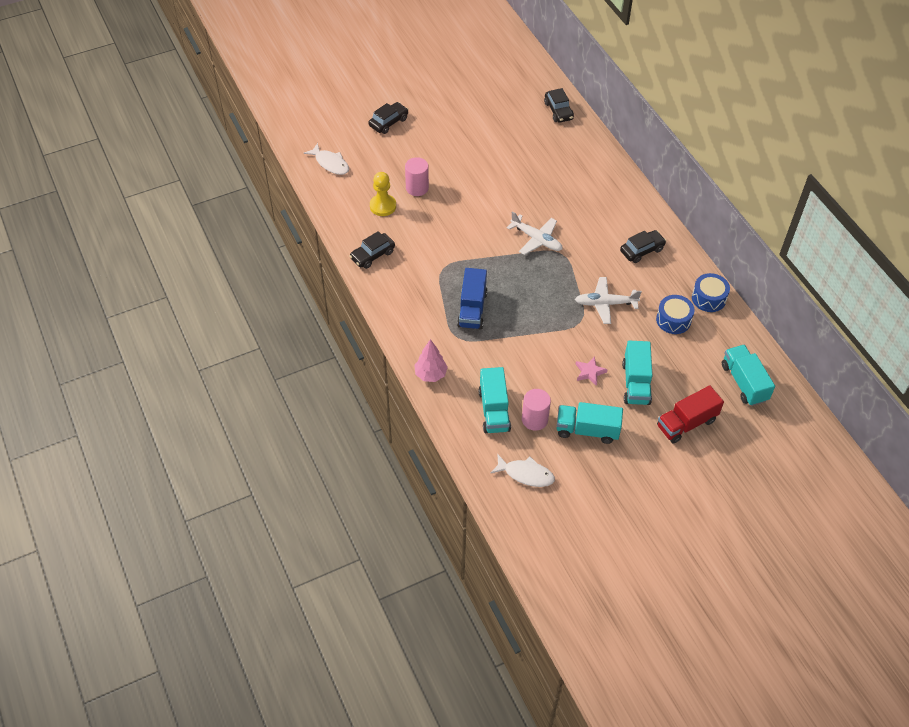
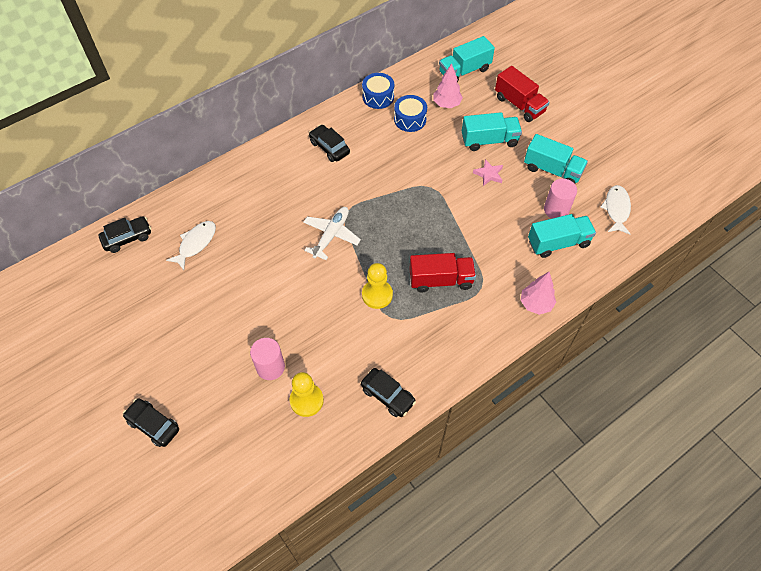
camera: 100 degrees left, 5 degrees up
white fish [304,143,349,175] -> white fish moved to [166,221,216,270]
blue truck [457,268,488,330] -> red truck [409,253,476,293]
turquoise truck [557,402,623,444] -> turquoise truck turned 60 degrees counterclockwise [524,134,588,184]
white plane [575,277,642,324] -> none
none -> yellow pawn [362,263,393,309]
none -> pink tree [433,63,463,108]

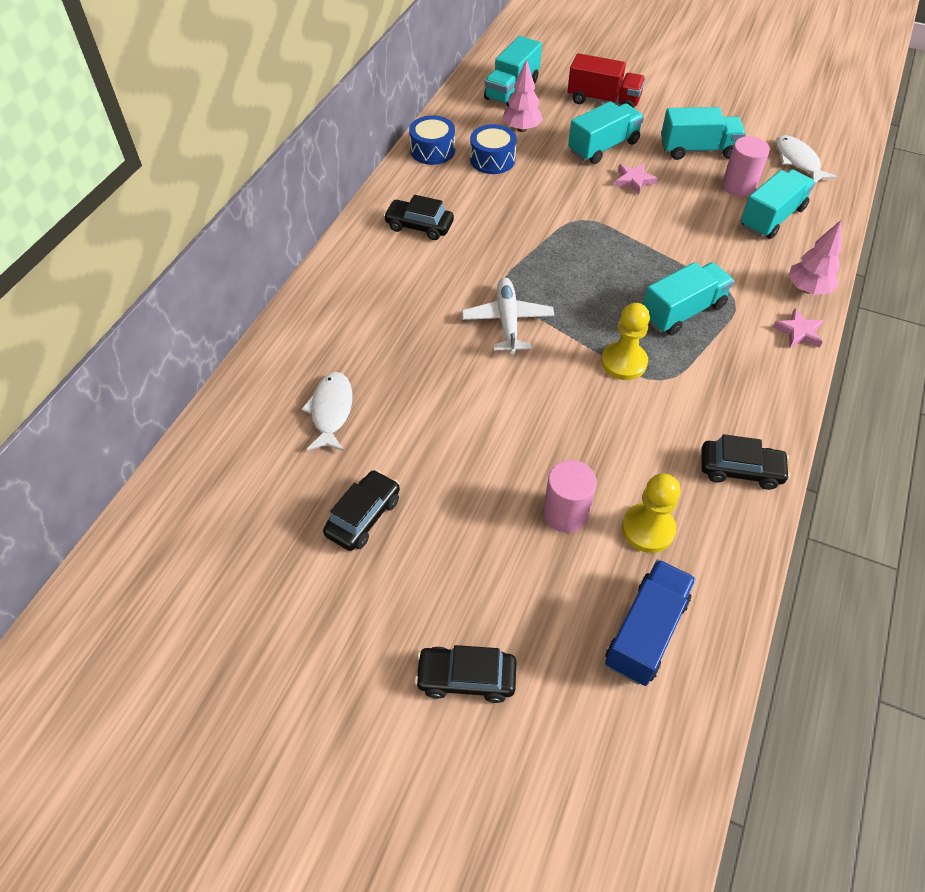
camera: 30 degrees left, 5 degrees down
black car [99,216,151,253] -> black car moved to [323,470,400,551]
red truck [409,253,476,293] -> turquoise truck [643,262,734,335]
none -> blue truck [605,559,696,686]
none -> pink star [773,308,824,348]

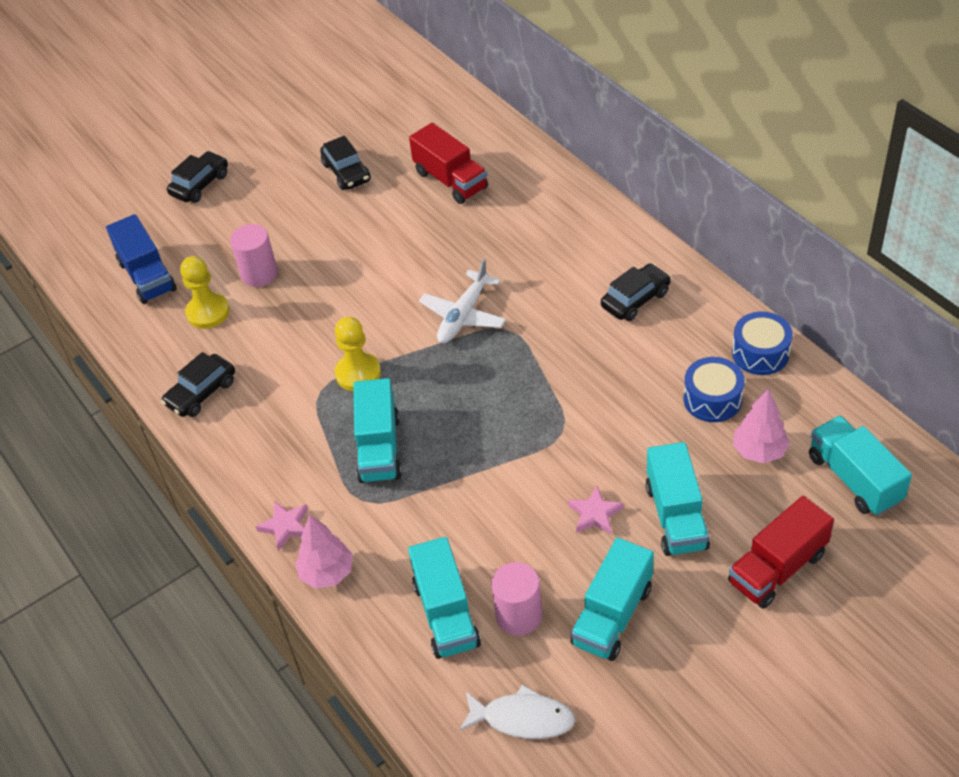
camera: 125 degrees right, 5 degrees down
white fish [301,372,352,451] -> red truck [409,123,488,204]
white plane [462,278,554,354] -> white plane turned 90 degrees clockwise [419,259,506,343]

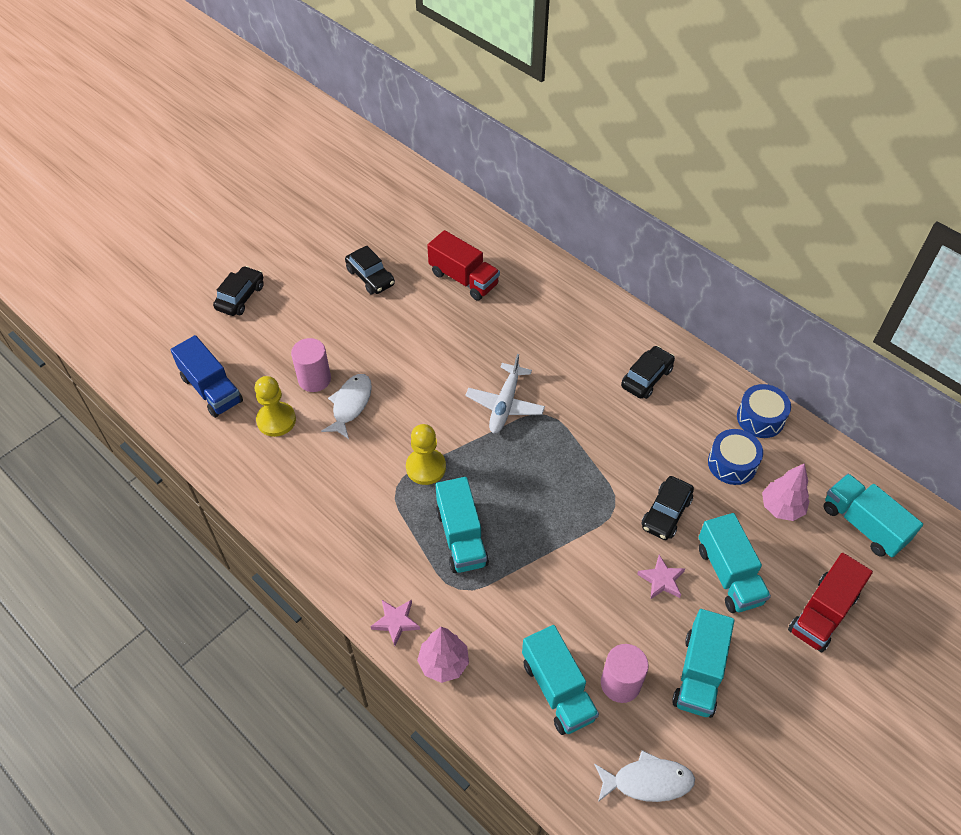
camera: 15 degrees left, 5 degrees up
black car [161,352,235,417] -> black car moved to [642,476,694,540]
none -> white fish [321,374,372,439]

